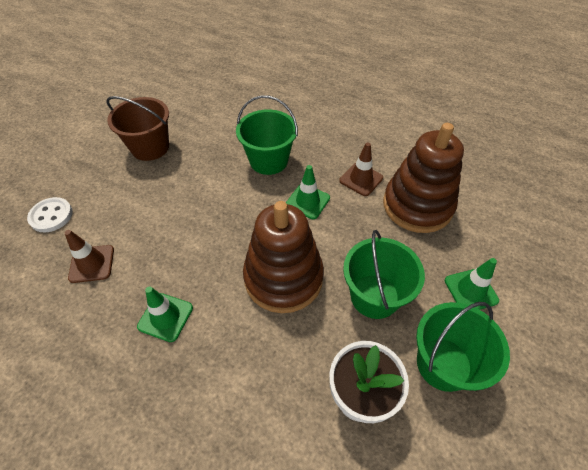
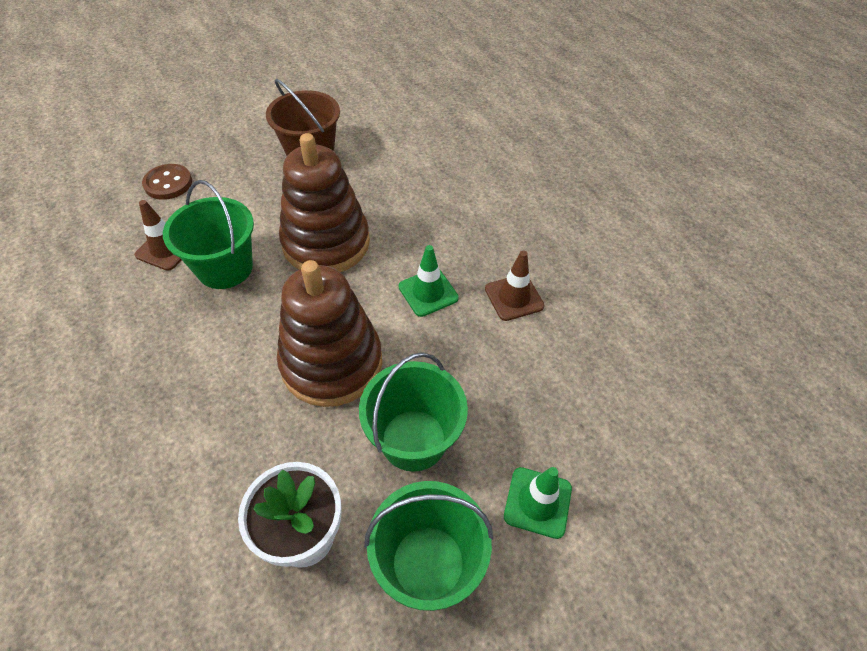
camera: 30 degrees right, 0 degrees up
white button [27,197,73,232] -> brown button [142,164,192,200]
green traffic cone [137,286,193,342] -> none
green bucket [236,95,298,175] -> green bucket moved to [163,180,254,289]
brown stacking toy [383,123,464,233] -> brown stacking toy moved to [279,133,370,272]

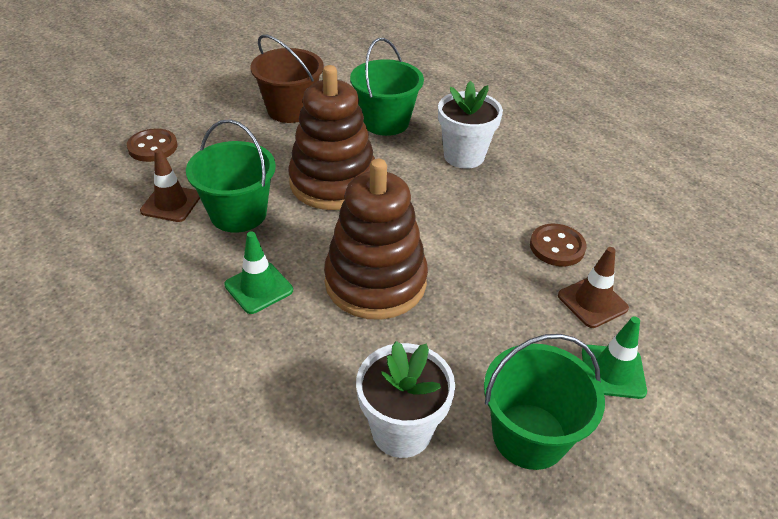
camera: 10 degrees left, 10 degrees down
green bucket [359,352,468,472] -> green bucket moved to [350,38,424,136]
green traffic cone [399,245,459,317] -> green traffic cone moved to [224,231,293,314]
brown traffic cone [485,251,544,321] -> brown traffic cone moved to [558,247,629,328]
none -> white flower pot [438,81,503,169]
none -> brown button [530,224,587,266]

